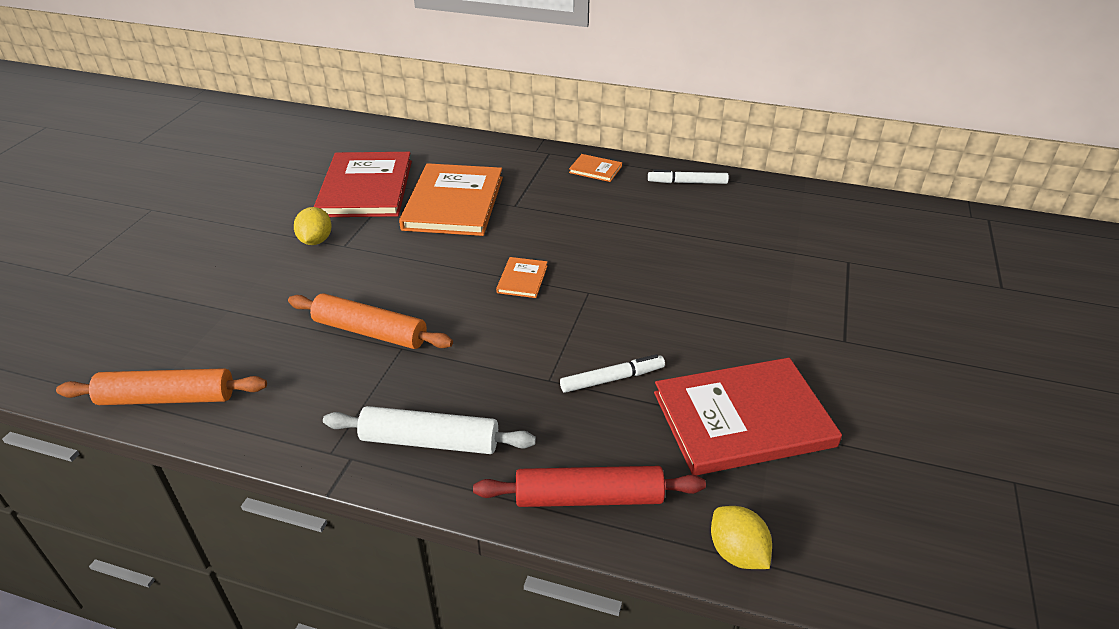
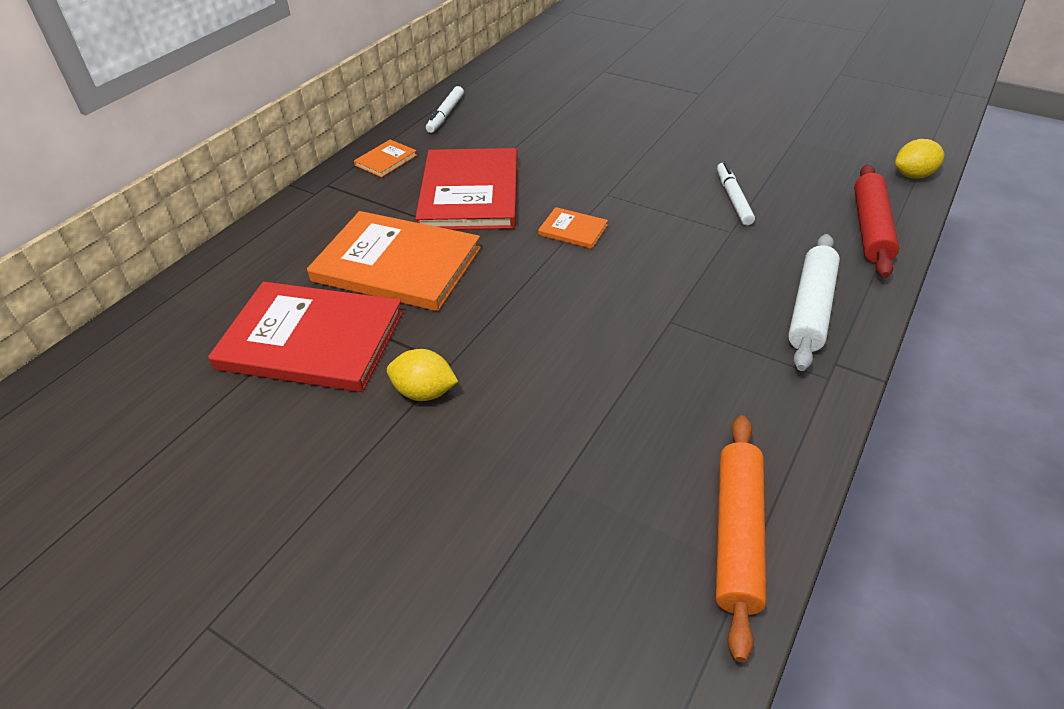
camera: 75 degrees left, 5 degrees up
orange rolling pin [288,294,453,349] -> none
red book [654,358,842,476] -> red book moved to [415,148,517,230]

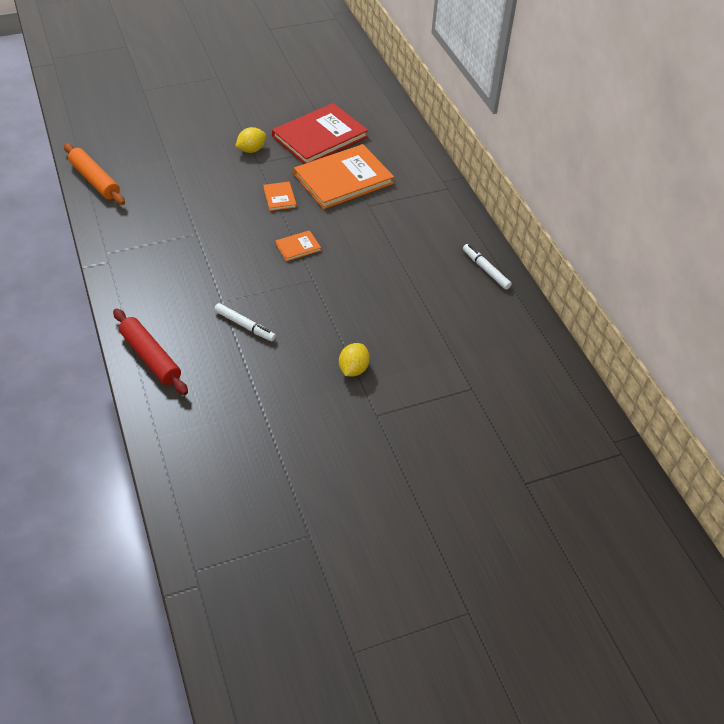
camera: 125 degrees right, 5 degrees up
orange book [354,140,417,177] -> orange book moved to [263,182,297,211]
red book [415,148,517,230] -> none
white rolling pin [788,234,840,371] -> none
yellow lemon [895,139,945,179] -> yellow lemon moved to [339,343,370,376]

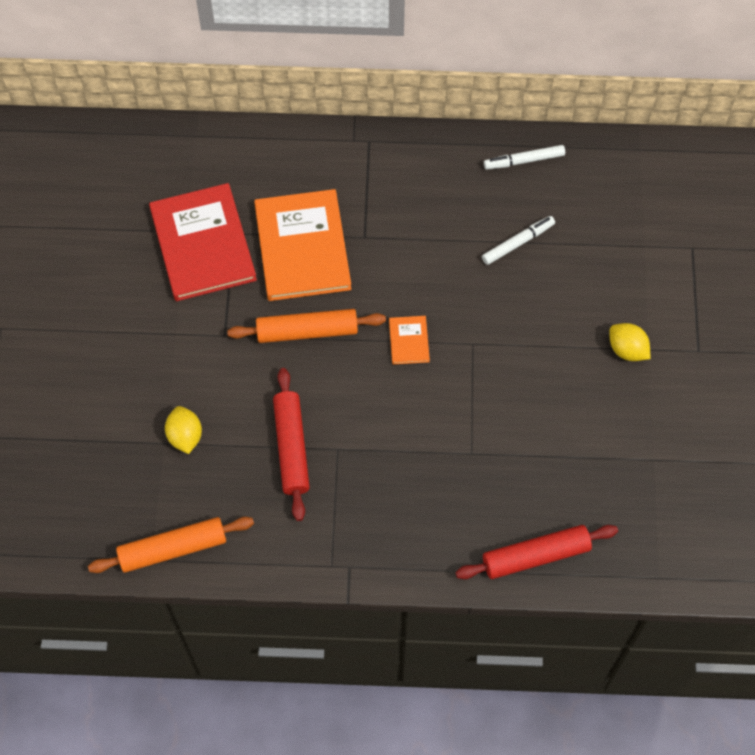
camera: 65 degrees left, 15 degrees up
white marker [214,303,276,342] -> white marker moved to [482,216,555,265]
yellow lemon [235,127,266,153] -> yellow lemon moved to [165,406,202,454]
orange book [263,182,297,211] -> orange rolling pin [227,309,386,343]
none -> red rolling pin [273,368,310,521]

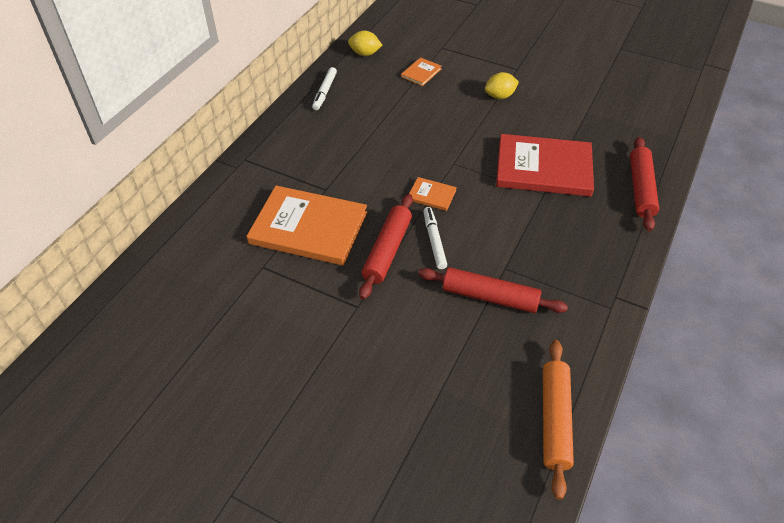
camera: 65 degrees left, 15 degrees down
red book [149,183,257,301] -> red book moved to [496,134,594,197]
yellow lemon [165,406,202,454] -> yellow lemon moved to [348,31,382,56]
orange rolling pin [227,309,386,343] -> red rolling pin [359,194,413,299]
white marker [482,216,555,265] -> white marker moved to [424,207,447,269]
none -> orange book [401,57,442,86]

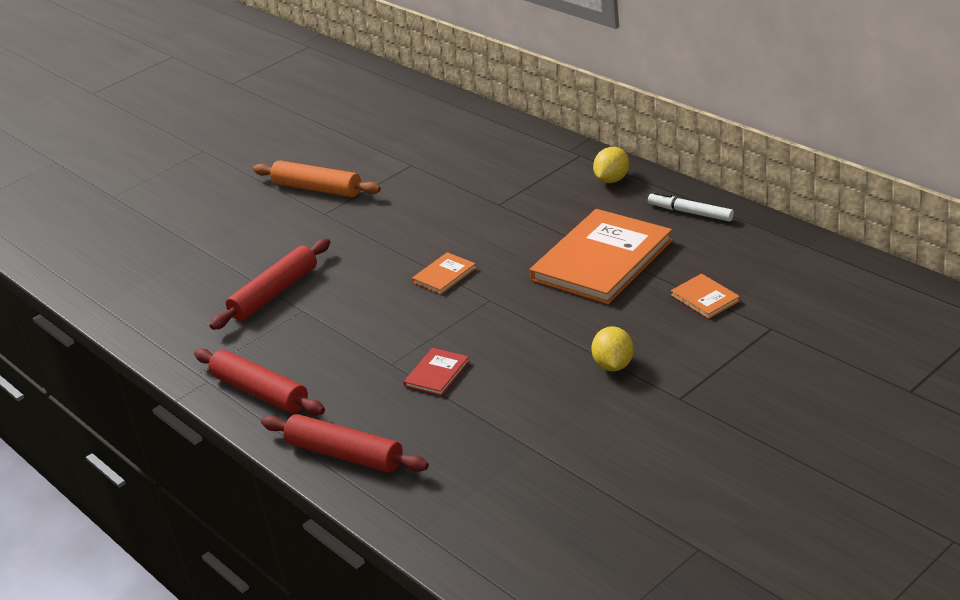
camera: 115 degrees right, 15 degrees down
orange book [247,186,367,266] -> orange book moved to [529,209,673,304]
yellow lemon [348,31,382,56] -> yellow lemon moved to [593,147,629,183]
red rolling pin [359,194,413,299] -> red rolling pin moved to [194,349,325,415]
white marker [424,207,447,269] -> none
red book [496,134,594,197] -> red book [404,348,470,396], size x0.43
orange rolling pin [543,340,574,500] -> orange rolling pin moved to [253,160,381,197]

